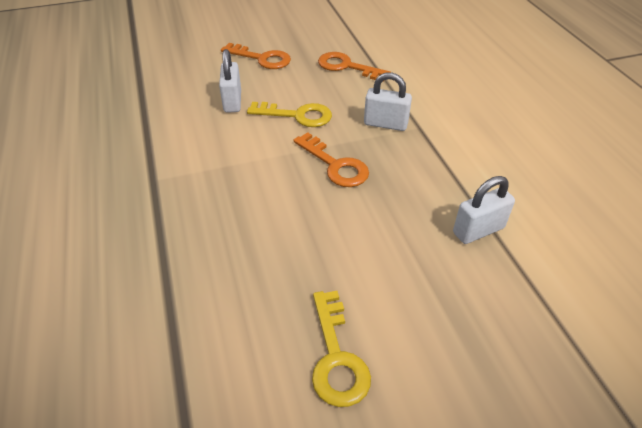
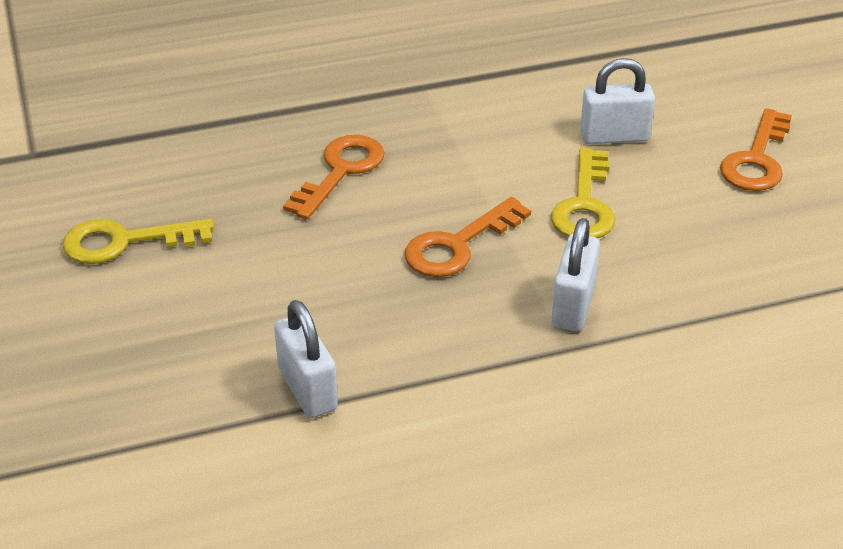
camera: 90 degrees right, 5 degrees down
orange key [318,52,391,82] -> orange key moved to [283,135,385,220]

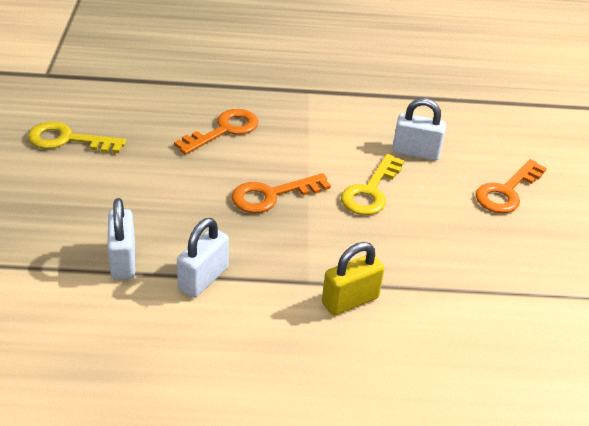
camera: 15 degrees right, 0 degrees up
white padlock [551,218,600,331] -> white padlock moved to [177,218,229,298]
none -> yellow padlock [322,242,385,315]

